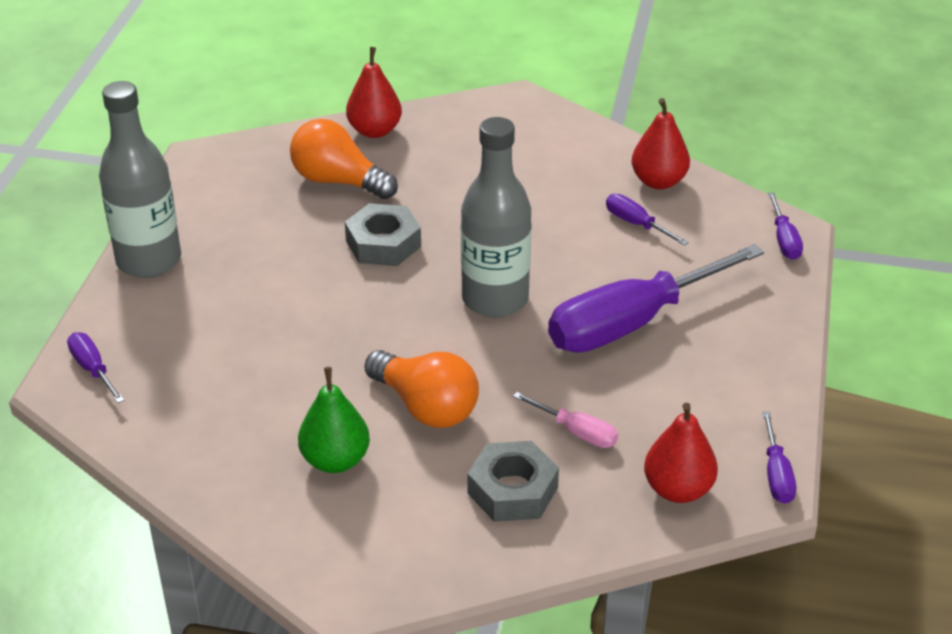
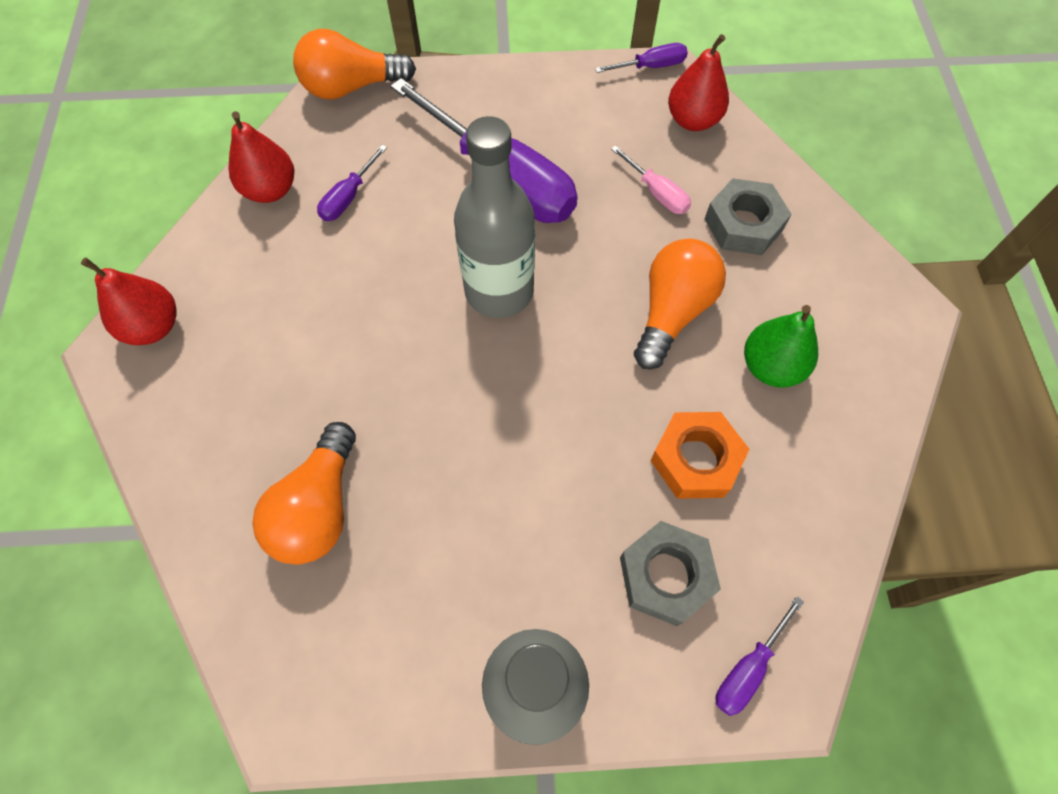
camera: 105 degrees left, 25 degrees up
grey nut [345,203,421,266] -> grey nut moved to [620,521,721,626]
red pear [346,47,402,138] -> red pear moved to [81,258,177,345]
pink screwdriver [513,392,618,448] -> pink screwdriver turned 120 degrees clockwise [611,145,691,214]
purple screwdriver [768,192,803,260] -> orange light bulb [293,29,416,99]
none -> orange nut [650,412,750,499]

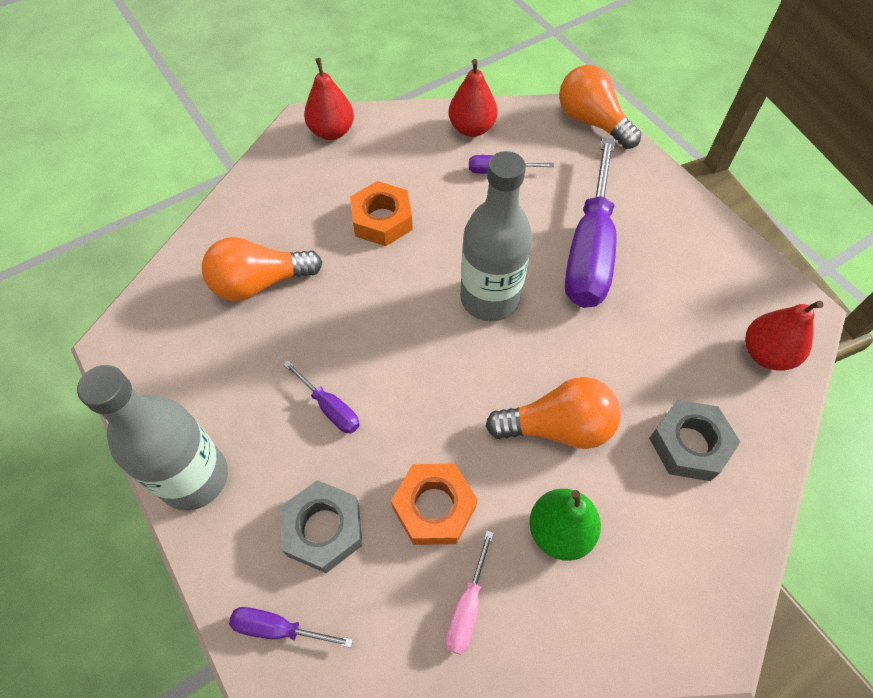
camera: 60 degrees right, 5 degrees down
purple screwdriver [595,43,688,73] -> purple screwdriver moved to [283,361,360,434]
pink screwdriver [611,145,691,214] -> pink screwdriver moved to [445,530,494,655]
none -> orange nut [350,181,413,246]

